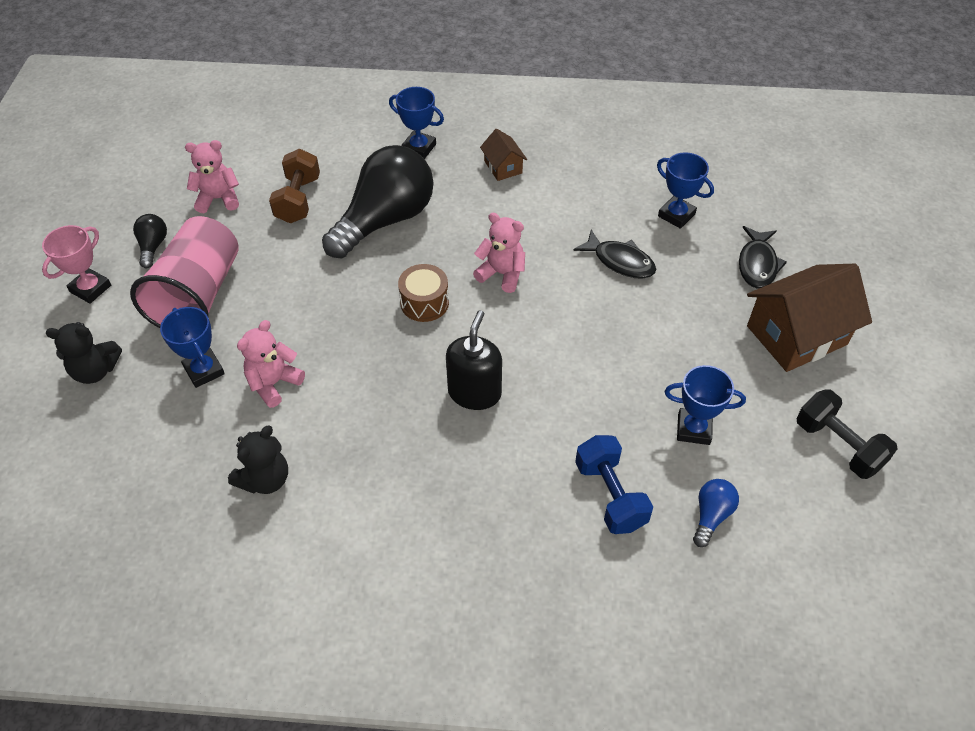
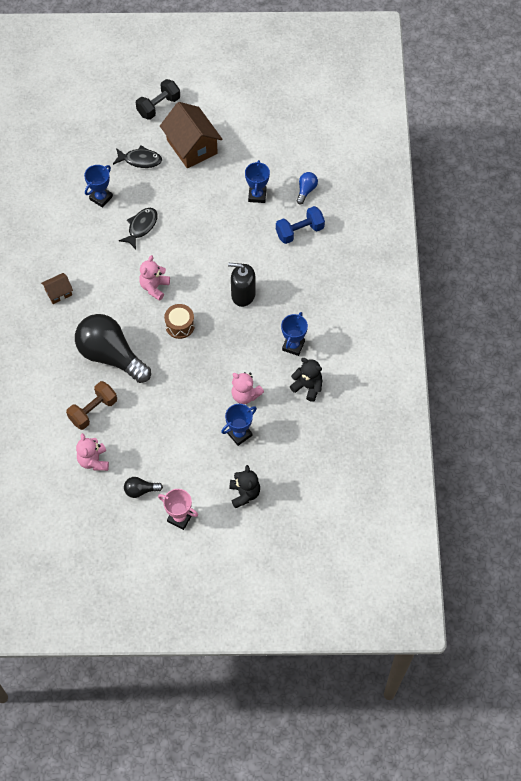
camera: 95 degrees left, 10 degrees up
pink cup [130,216,239,328] -> none
brown dumbbell [269,149,320,223] -> brown dumbbell turned 45 degrees counterclockwise [66,381,117,430]
blue trophy [389,87,444,159] -> blue trophy moved to [281,312,308,356]
blue light bulb [693,479,739,547] -> blue light bulb turned 90 degrees clockwise [296,172,318,205]
black dumbbell [797,389,897,479] -> black dumbbell moved to [136,79,180,120]

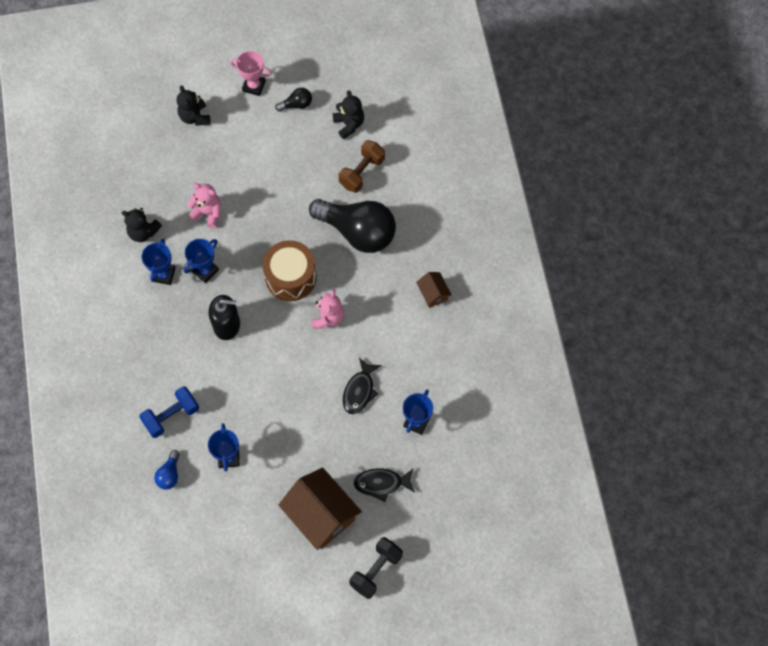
camera: 170 degrees right, 5 degrees up
brown house [41,273,73,304] -> brown house turned 75 degrees counterclockwise [416,272,452,308]
pink teddy bear [76,433,109,471] -> black teddy bear [333,90,364,139]
brown drum [164,304,195,339] -> brown drum [262,240,317,301], size x1.59
blue trophy [221,404,257,446] -> blue trophy moved to [184,239,219,283]

